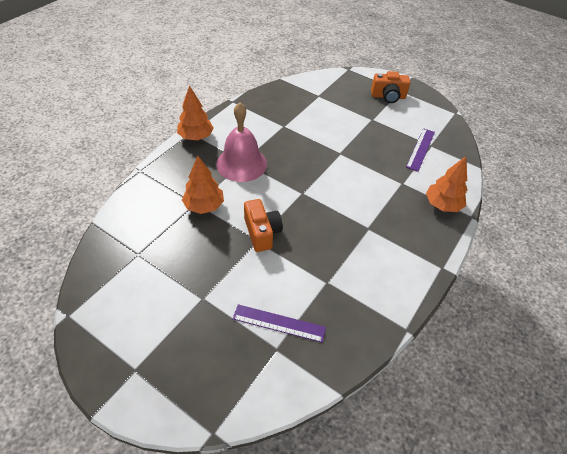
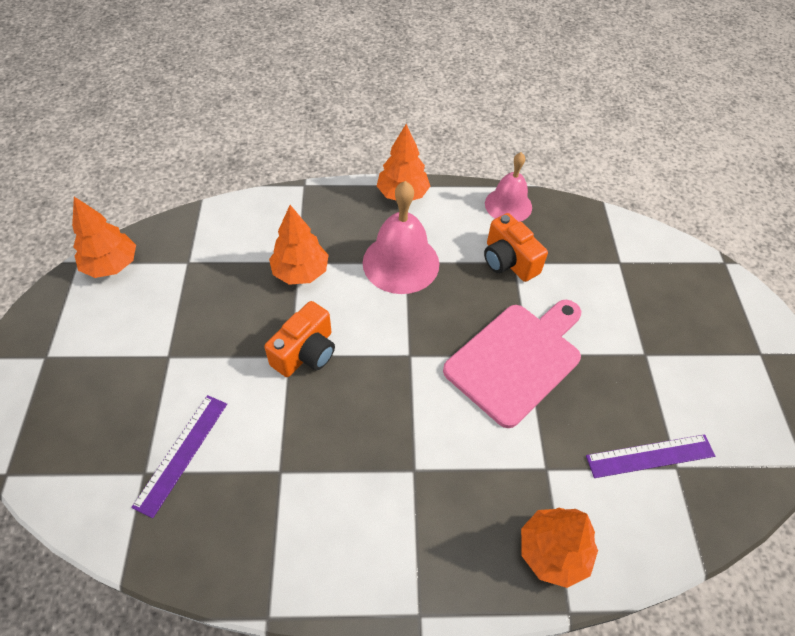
camera: 55 degrees right, 5 degrees up
purple ruler [233,304,326,343] -> purple ruler turned 45 degrees clockwise [131,395,227,518]
orange camera [371,71,410,103] -> orange camera moved to [484,213,548,282]
none -> orange tree [72,197,136,278]
none -> pink cutting board [443,300,581,428]
none -> pink bell [485,152,532,222]

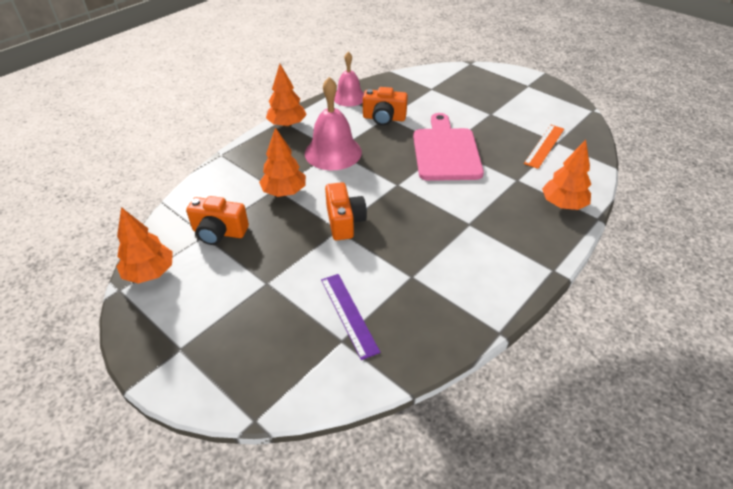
camera: 45 degrees left, 10 degrees down
purple ruler [586,434,715,478] -> orange ruler [524,125,564,169]
none -> orange camera [186,196,249,245]

